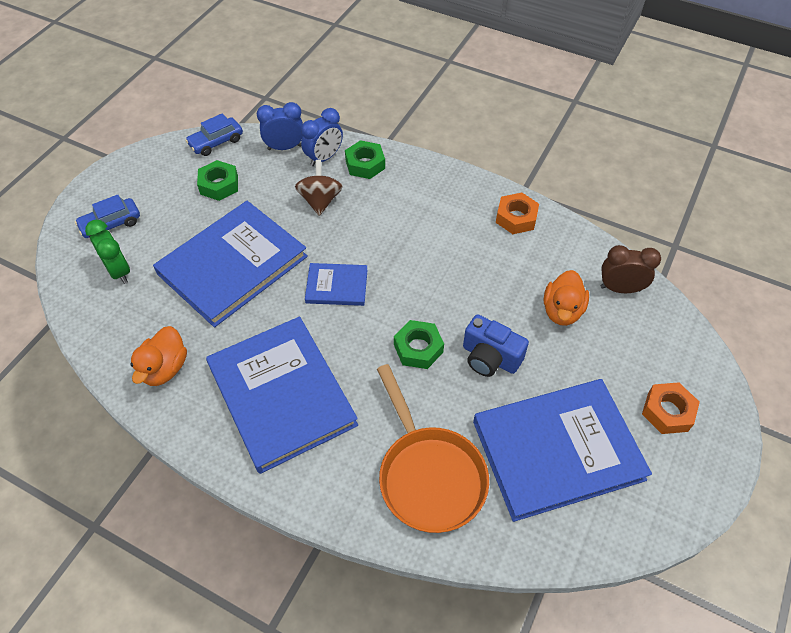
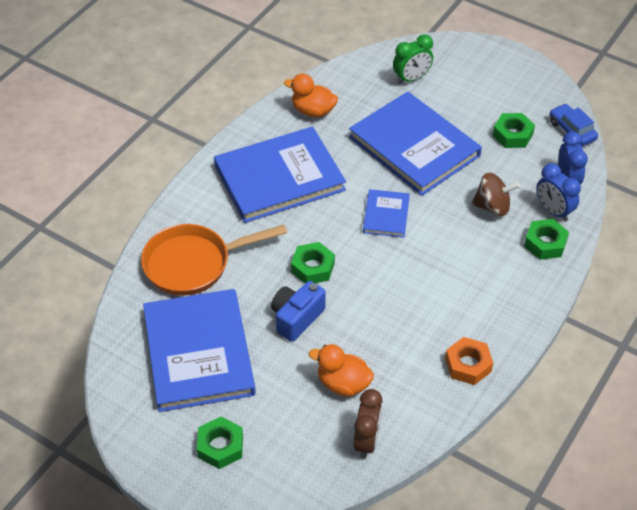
camera: 95 degrees right, 5 degrees down
blue car [75,195,140,238] -> none
orange nut [642,382,700,434] -> green nut [197,417,243,469]

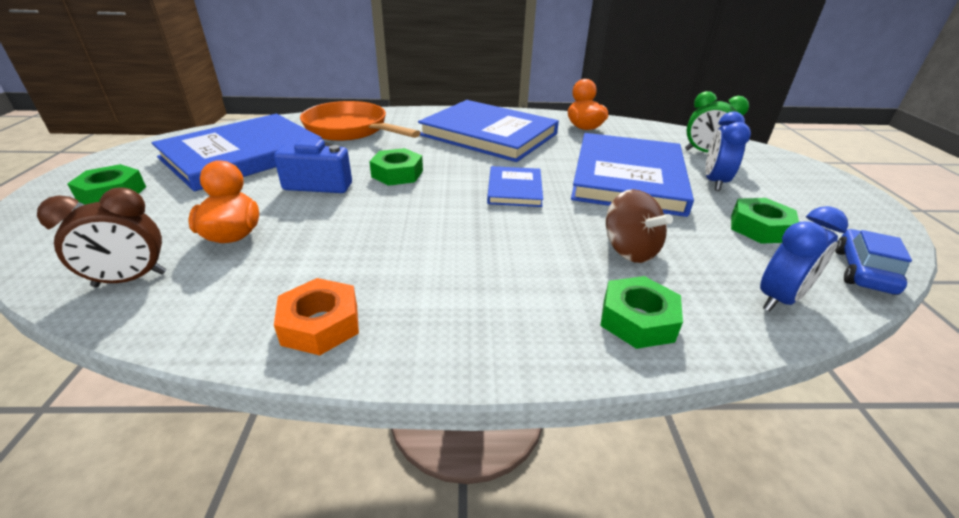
camera: 55 degrees right, 15 degrees down
blue book [363,189,410,238] -> blue book turned 60 degrees counterclockwise [487,166,543,207]
blue clock [536,163,581,221] -> blue clock moved to [705,112,751,191]

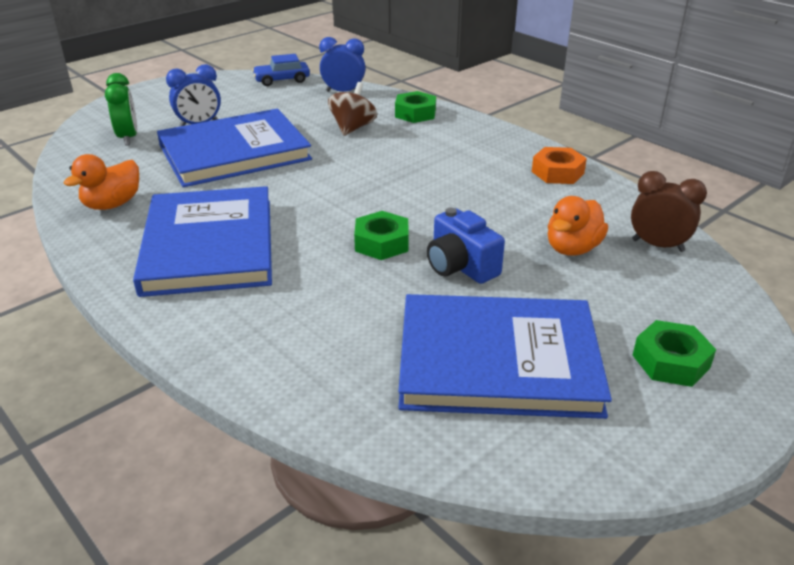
camera: 130 degrees left, 0 degrees up
orange pan [300,101,421,141] -> none
blue book [487,166,543,207] -> none
green nut [731,198,799,244] -> none

